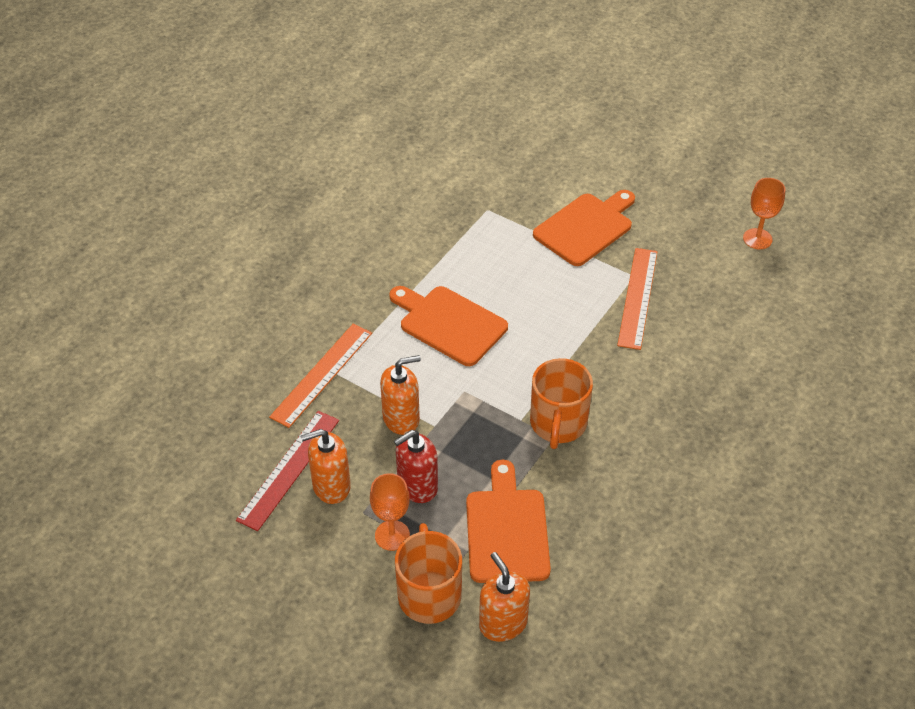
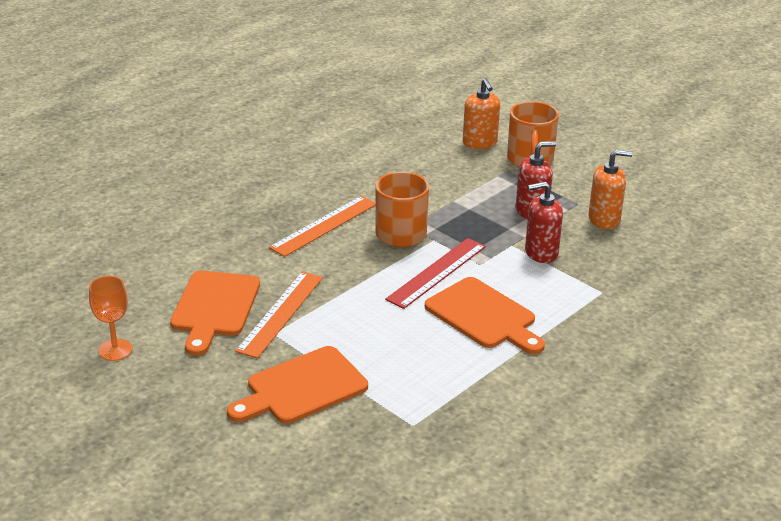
camera: 170 degrees left, 15 degrees down
red ruler [236,411,339,531] -> red ruler moved to [385,238,486,309]
orange ruler [269,324,372,428] -> orange ruler moved to [269,196,376,257]
orange goblet [370,473,410,551] -> none
orange soap dispenser [380,355,421,435] -> red soap dispenser [525,181,563,263]
orange cutting board [466,460,551,583] -> orange cutting board moved to [170,271,260,356]

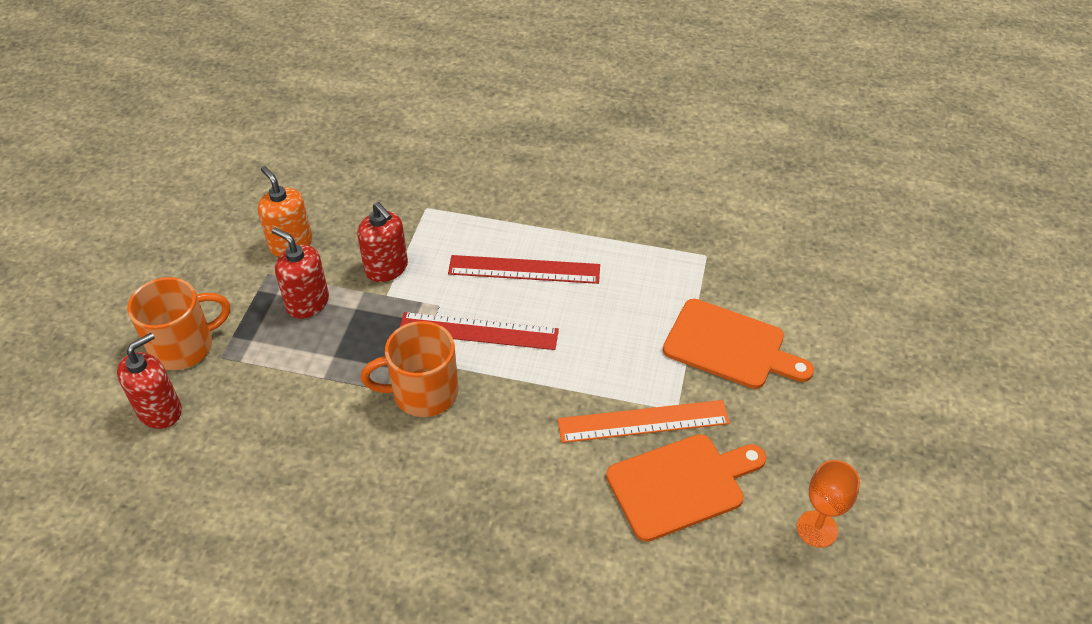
camera: 120 degrees left, 15 degrees up
orange ruler [269,196,376,257] -> none
orange cutting board [425,277,545,354] -> red ruler [448,255,600,284]
orange soap dispenser [463,78,500,149] -> red soap dispenser [117,333,182,429]

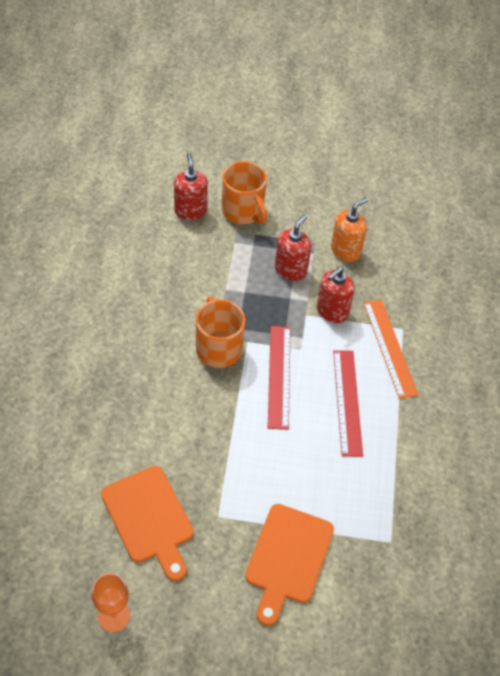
camera: 80 degrees right, 5 degrees up
red soap dispenser [117,333,182,429] -> red soap dispenser turned 135 degrees counterclockwise [174,153,208,220]
orange ruler [558,400,730,443] -> orange ruler moved to [363,300,419,399]

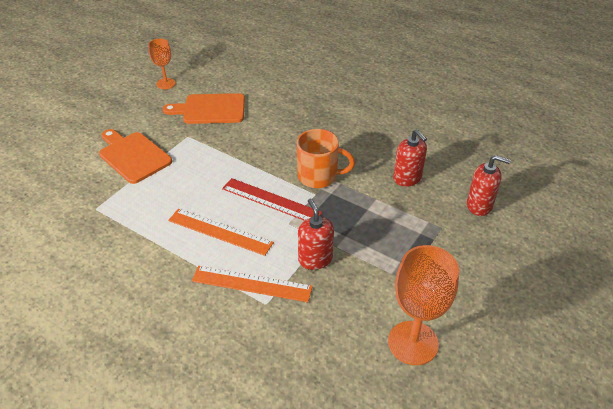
camera: 120 degrees right, 10 degrees down
orange mug [222,161,267,224] -> none
red soap dispenser [275,214,312,281] -> red soap dispenser moved to [393,129,427,187]
orange soap dispenser [331,197,368,262] -> none
red ruler [333,350,363,457] -> orange ruler [168,209,274,256]
none -> orange goblet [388,245,459,365]

